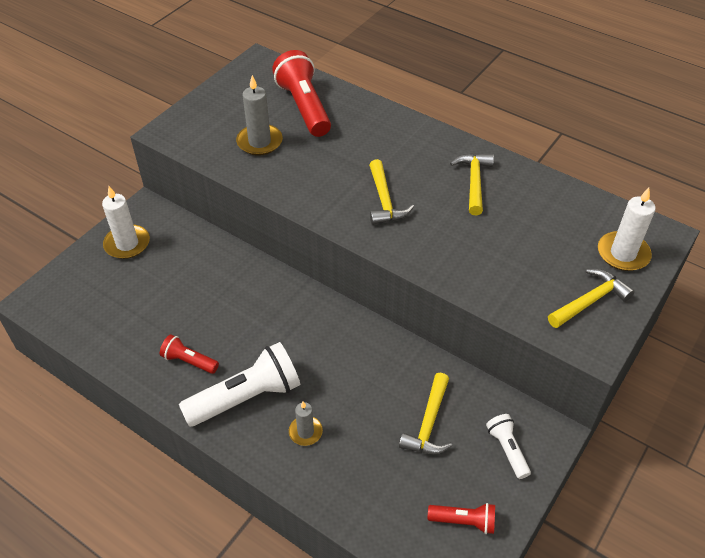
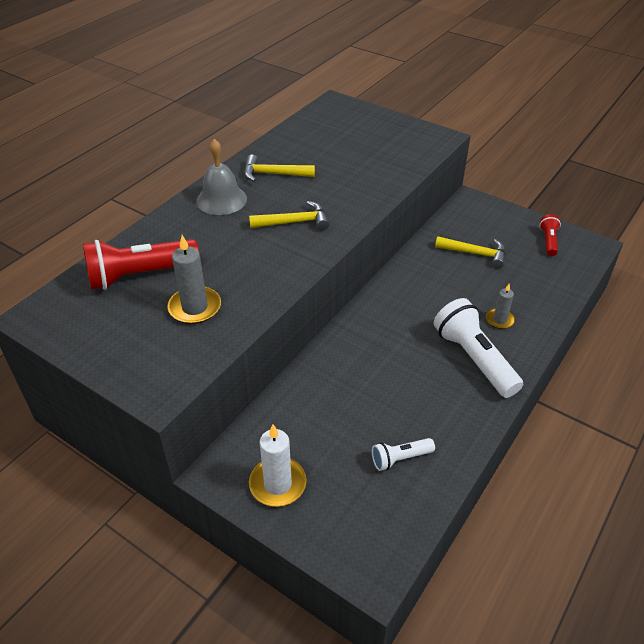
camera: 90 degrees left, 5 degrees down
red flashlight [160,335,219,374] -> none
white flashlight [486,414,531,479] -> white flashlight moved to [372,438,435,471]
yellow hammer [548,269,635,328] -> none
white candle [598,188,655,271] -> none
none -> grey bell [196,139,247,215]

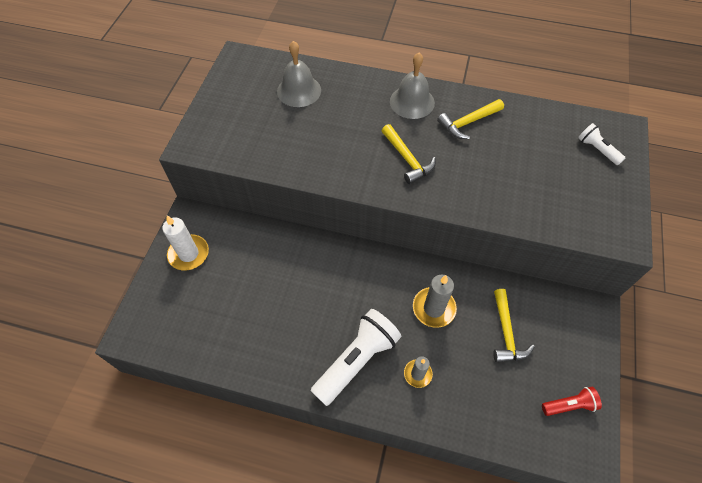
camera: 70 degrees right, 15 degrees up
red flashlight [83,239,199,290] -> grey bell [277,41,321,107]
grey candle [167,235,221,324] -> grey candle moved to [413,275,457,328]
yellow hammer [244,155,315,182] -> yellow hammer turned 105 degrees counterclockwise [437,99,504,139]
white flashlight [372,438,435,471] -> white flashlight moved to [578,123,625,165]

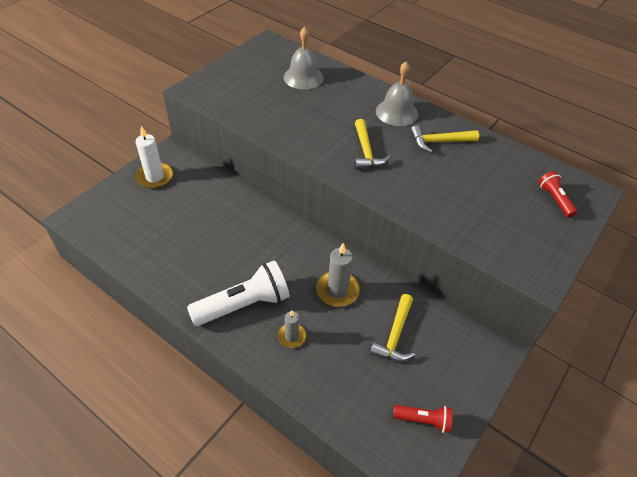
camera: 20 degrees right, 10 degrees down
white flashlight [578,123,625,165] -> red flashlight [539,171,577,218]

